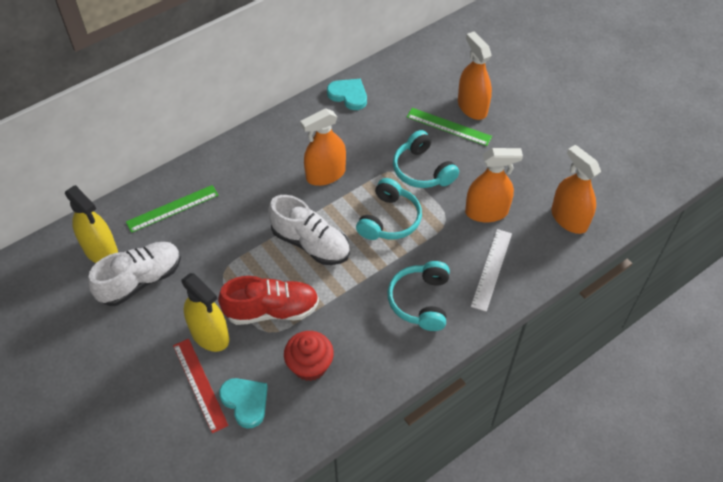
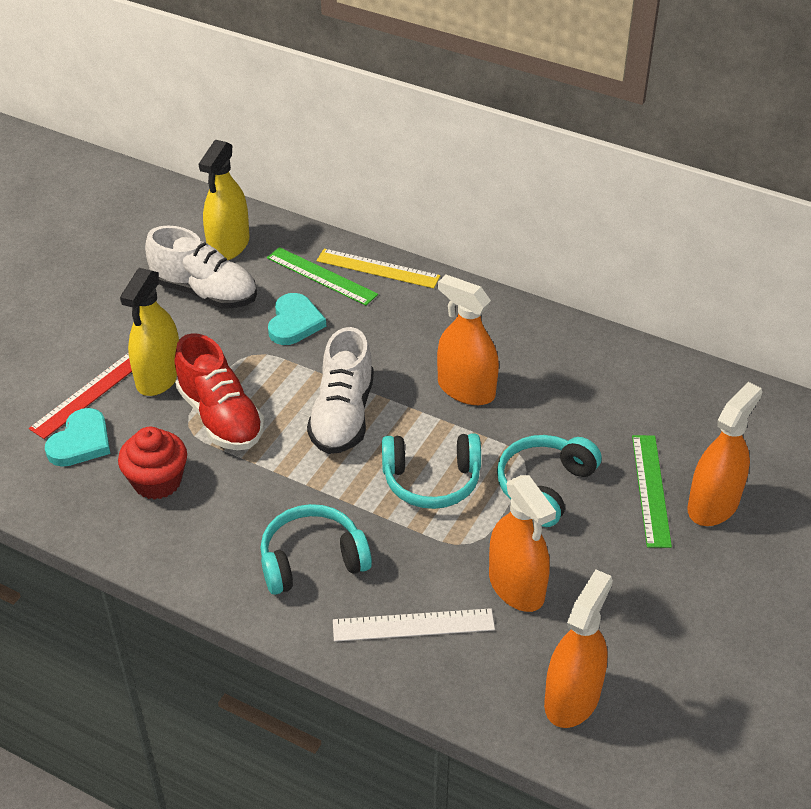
camera: 65 degrees right, 10 degrees down
turquoise heart [327,79,367,110] -> turquoise heart moved to [268,293,326,345]
none -> yellow ruler [317,249,440,288]

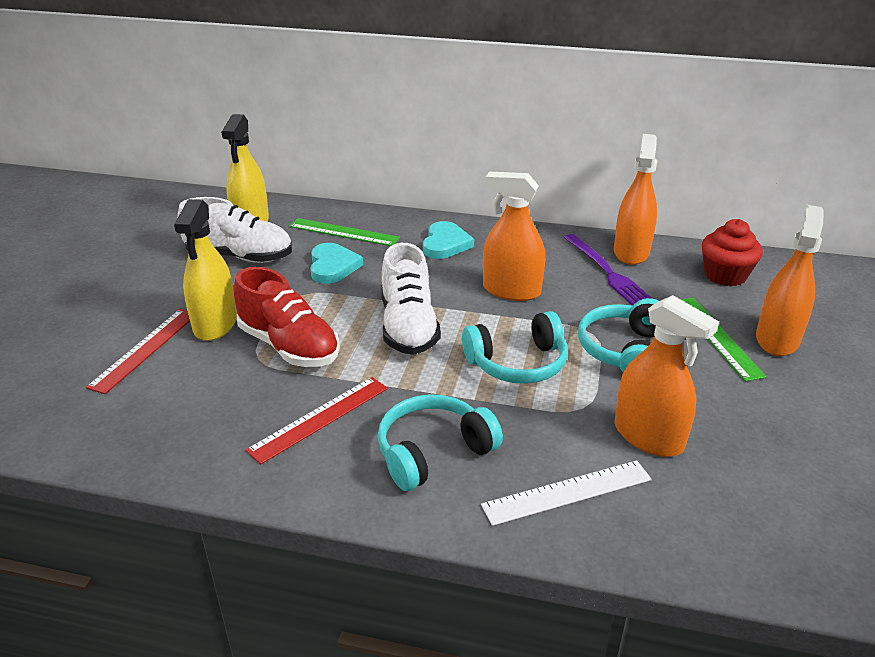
camera: 15 degrees left, 10 degrees down
turquoise heart [45,408,110,467] -> turquoise heart moved to [423,221,474,259]
red cupcake [118,427,187,500] -> red cupcake moved to [702,219,763,286]
yellow ruler [317,249,440,288] -> none
orange spray bottle [544,570,613,728] -> orange spray bottle moved to [614,134,657,265]
none -> red ruler [245,377,388,464]
none -> purple fork [564,234,653,306]

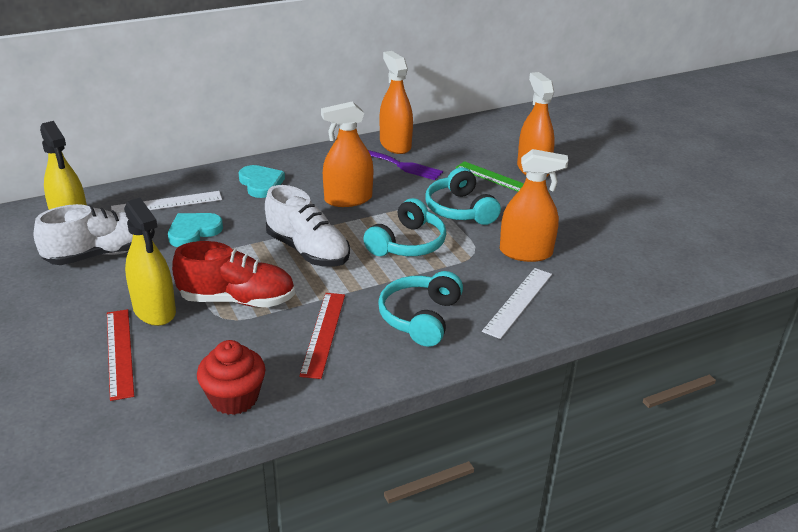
camera: 40 degrees left, 0 degrees up
green ruler [289,218,400,246] -> white ruler [111,191,222,213]
turquoise heart [310,243,363,284] -> turquoise heart turned 90 degrees counterclockwise [168,213,223,247]
red cupcake [702,219,763,286] -> red cupcake moved to [197,340,265,415]

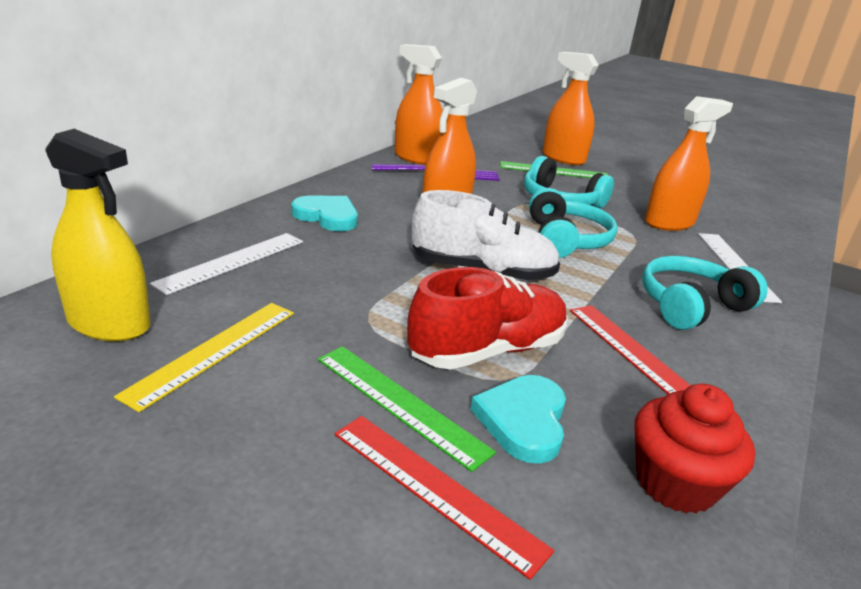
camera: 35 degrees left, 5 degrees down
white shoe [34,204,155,265] -> yellow ruler [114,303,294,412]
yellow spray bottle [124,198,176,326] -> green ruler [318,346,496,472]
turquoise heart [168,213,223,247] -> turquoise heart moved to [470,375,566,464]
turquoise headphones [378,271,463,347] -> turquoise headphones turned 75 degrees clockwise [642,256,768,330]

